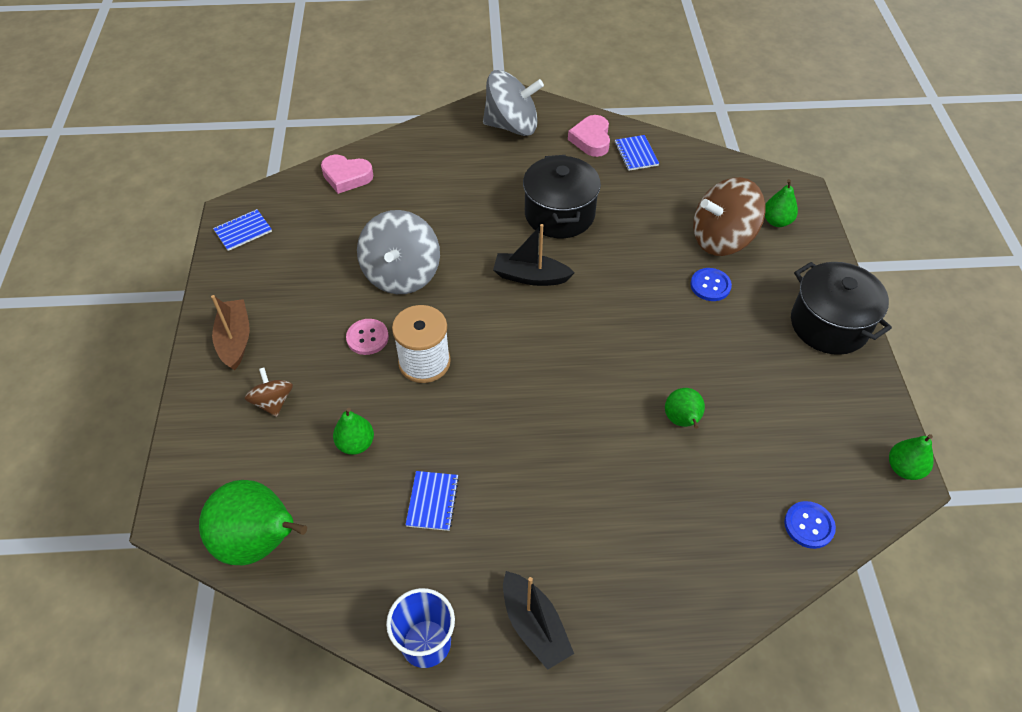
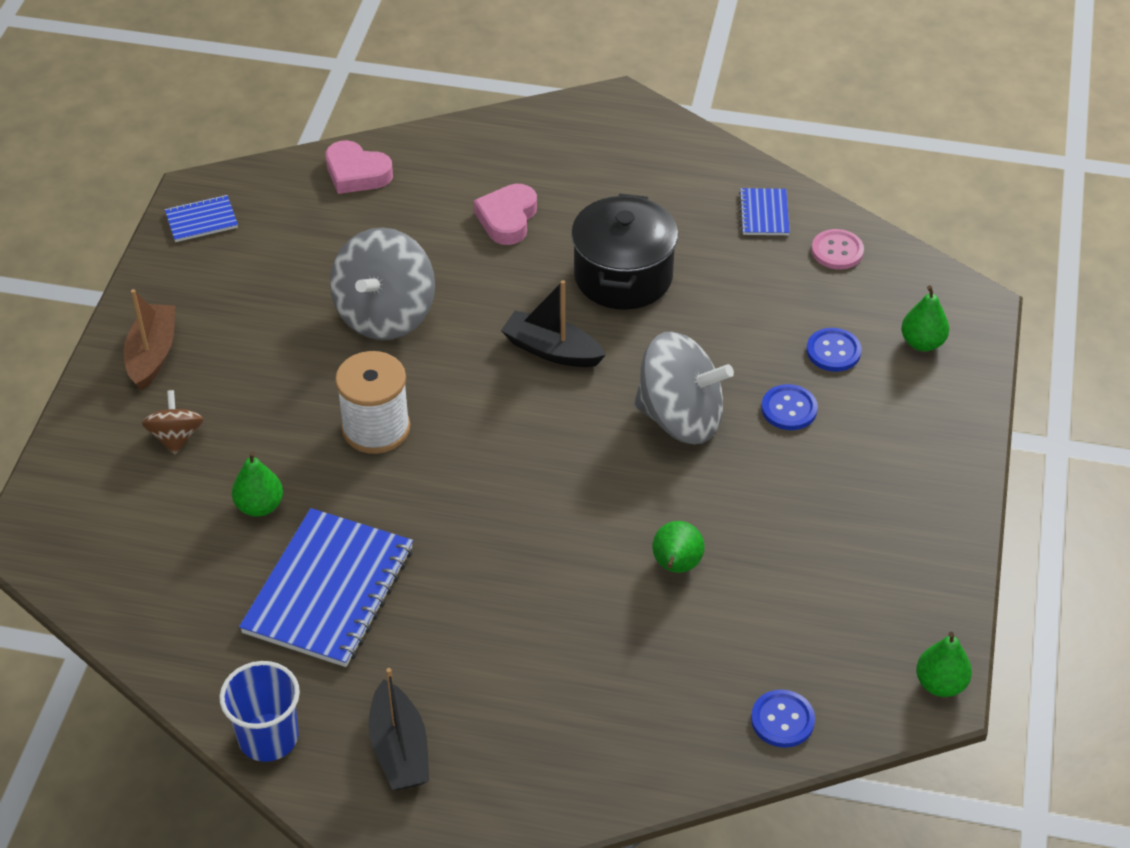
camera: 15 degrees right, 5 degrees down
green pear [199,480,307,565] -> none
pink button [346,319,389,355] -> pink button moved to [811,229,864,269]
blue notebook [405,471,459,531] -> blue notebook [239,508,413,667], size x2.11
grey spinning top [483,70,544,136] -> grey spinning top moved to [634,331,734,444]
pink heart [568,115,610,157] -> pink heart moved to [474,184,537,245]
brown spinning top [693,177,765,256] -> blue button [807,328,861,372]
black pot [791,262,892,355] -> none

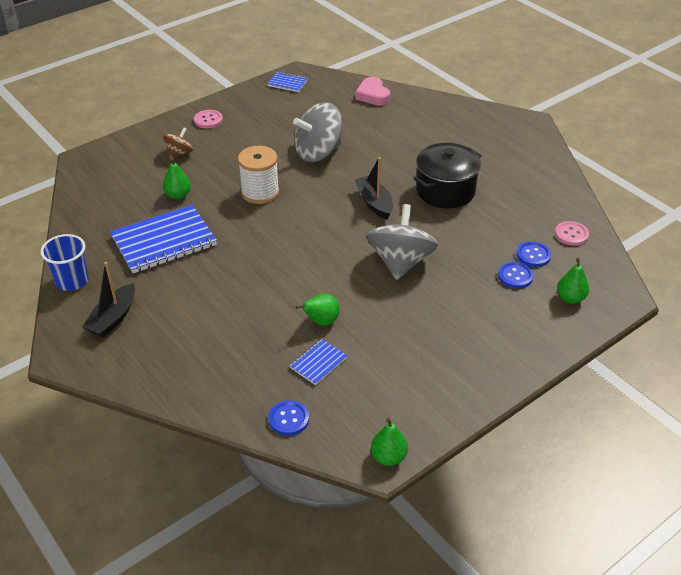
camera: 40 degrees right, 5 degrees down
brown boat [124,289,176,390] -> pink button [194,110,223,129]
pink heart [474,184,537,245] -> none
grey spinning top [634,331,734,444] -> grey spinning top turned 135 degrees counterclockwise [367,204,438,280]
blue notebook [739,188,790,235] -> blue notebook moved to [290,339,348,385]
blue button [761,384,818,430] -> blue button moved to [516,241,551,267]

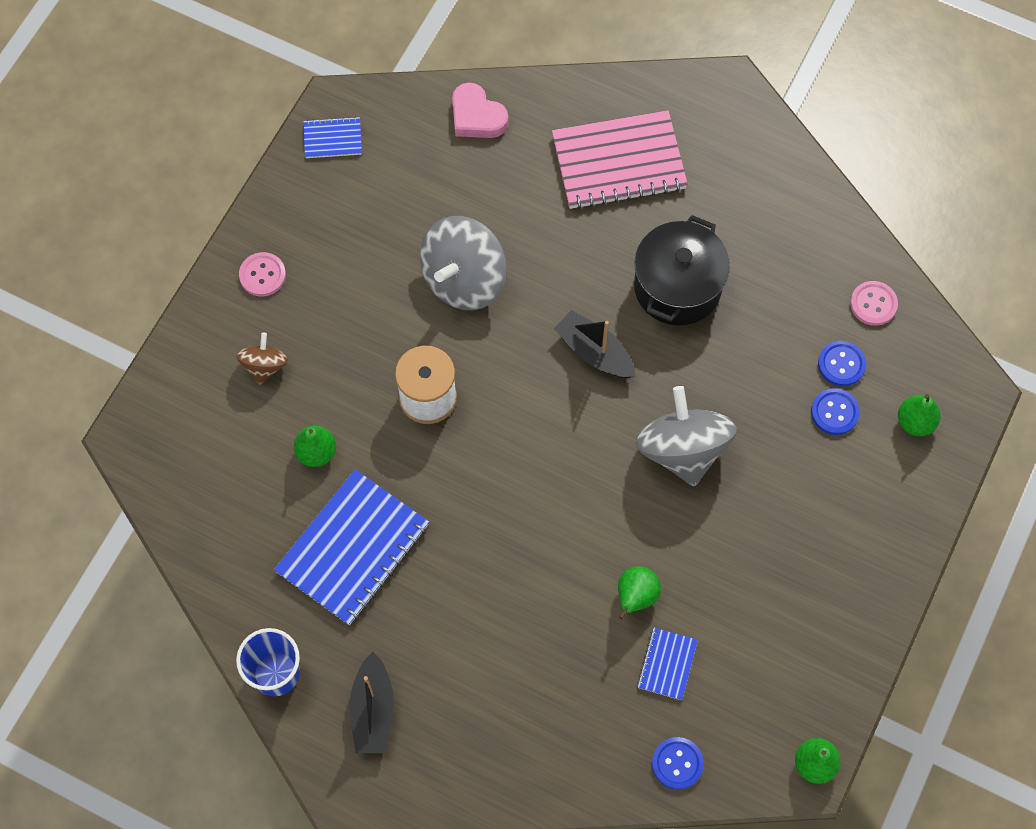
camera: 25 degrees left, 25 degrees up
none -> pink notebook [552,110,688,209]

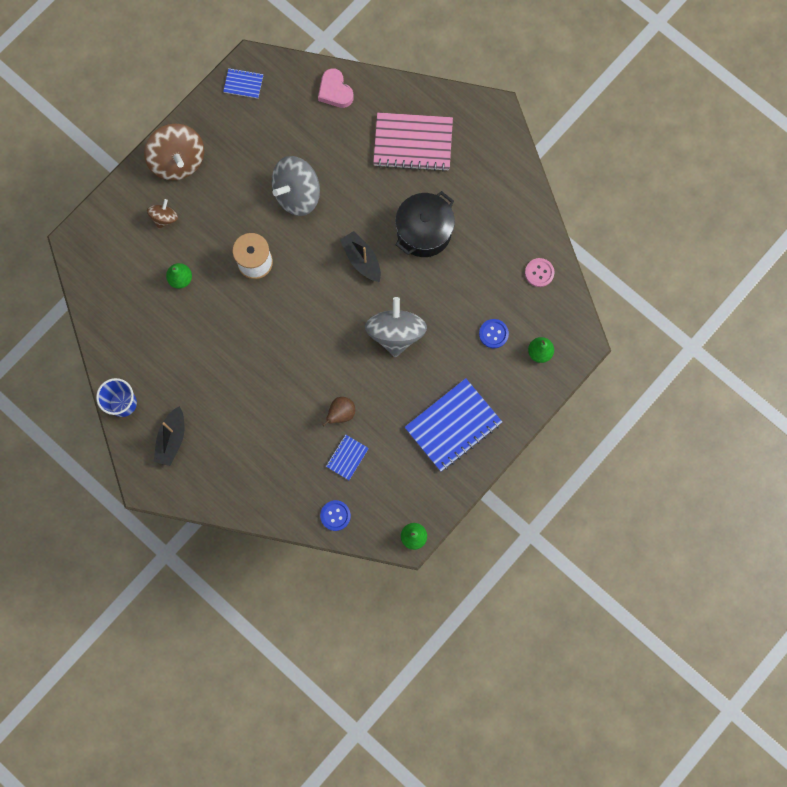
camera: 15 degrees right, 10 degrees up
pink button [239,252,286,296] -> brown spinning top [144,124,204,181]
blue notebook [274,469,429,625] -> blue notebook moved to [405,378,502,471]
green pear [618,566,661,619] -> brown pear [322,397,355,426]
blue button [818,341,866,386] -> none

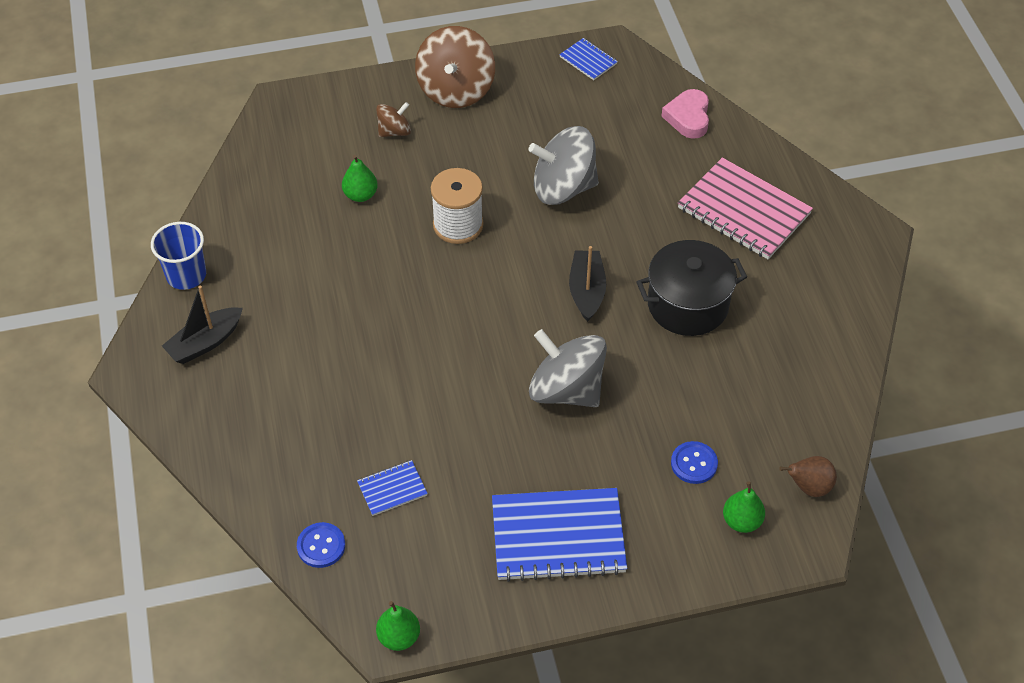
camera: 35 degrees right, 25 degrees down
brown pear [322,397,355,426] -> brown pear moved to [779,456,837,497]
grey spinning top [365,297,427,357] -> grey spinning top turned 90 degrees counterclockwise [529,329,607,407]
pink button [525,258,554,287] -> none

